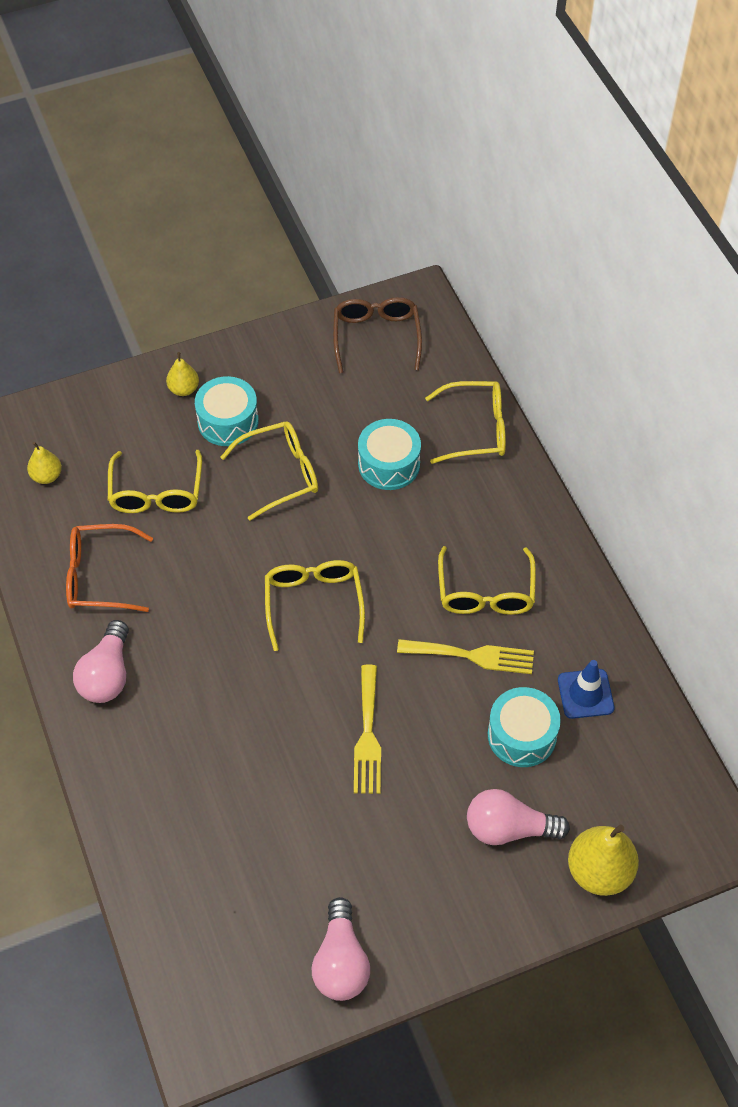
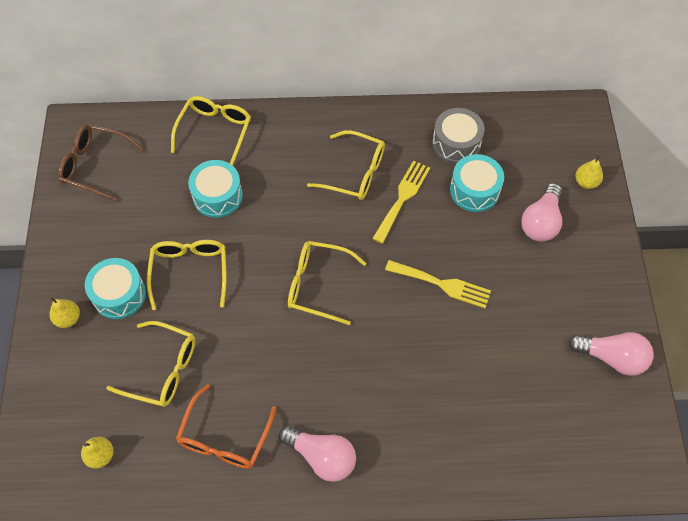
camera: 70 degrees left, 5 degrees up
blue traffic cone [558,660,614,719] -> grey drum [432,108,485,164]
yellow pear [568,824,639,896] -> yellow pear [575,155,603,189], size x0.57

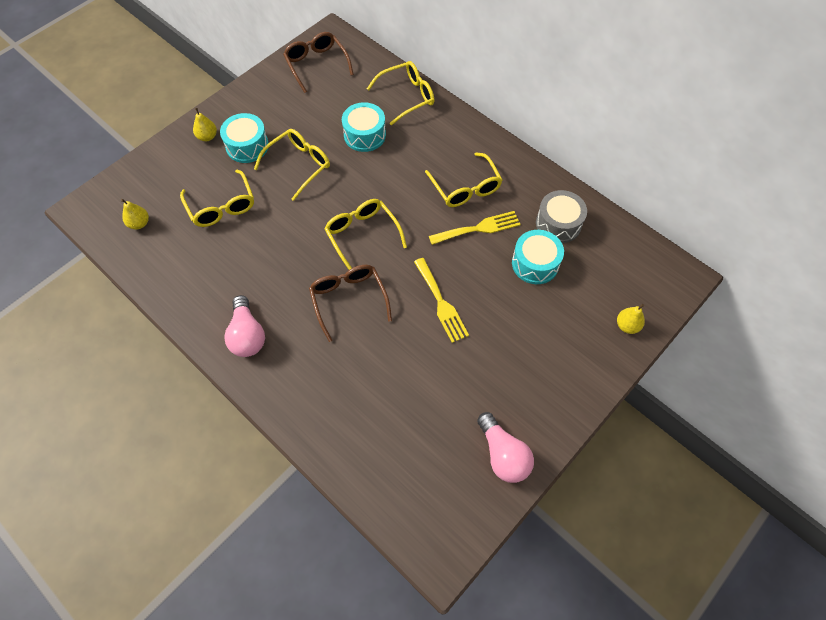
camera: 45 degrees right, 0 degrees up
orange glasses [176,384,276,469] -> none
pink light bulb [521,183,562,242] -> none
none -> brown glasses [309,265,392,342]

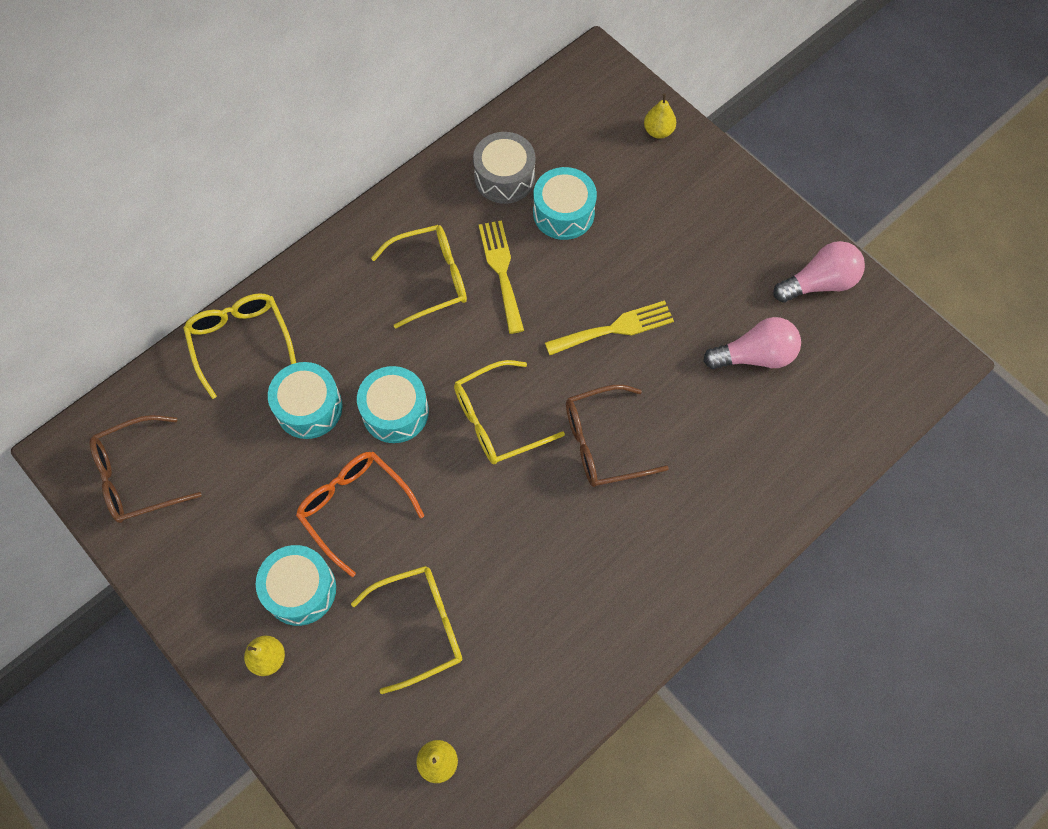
camera: 85 degrees left, 5 degrees up
pink light bulb [224,295,265,357] -> pink light bulb moved to [703,317,801,369]
yellow glasses [254,129,330,201] -> orange glasses [296,452,424,577]
none -> turquoise drum [357,366,429,443]

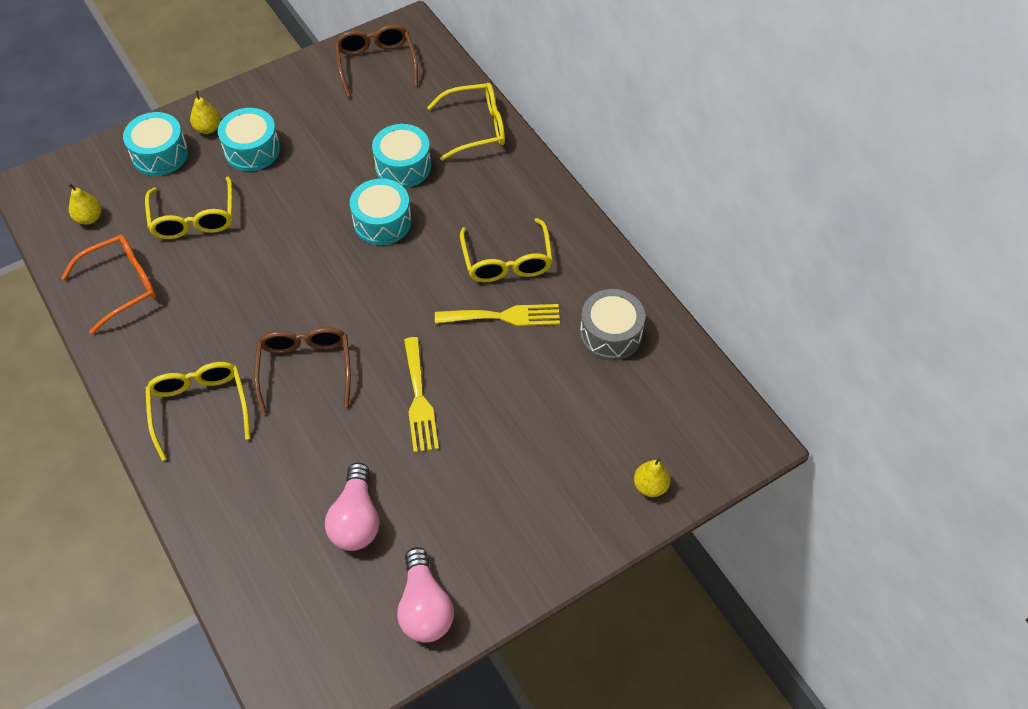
camera: 100 degrees right, 10 degrees down
orange glasses [296,452,424,577] -> orange glasses moved to [61,234,157,334]
yellow glasses [454,360,565,464] -> yellow glasses moved to [145,362,251,461]
turquoise drum [533,167,597,240] -> turquoise drum moved to [123,112,188,176]

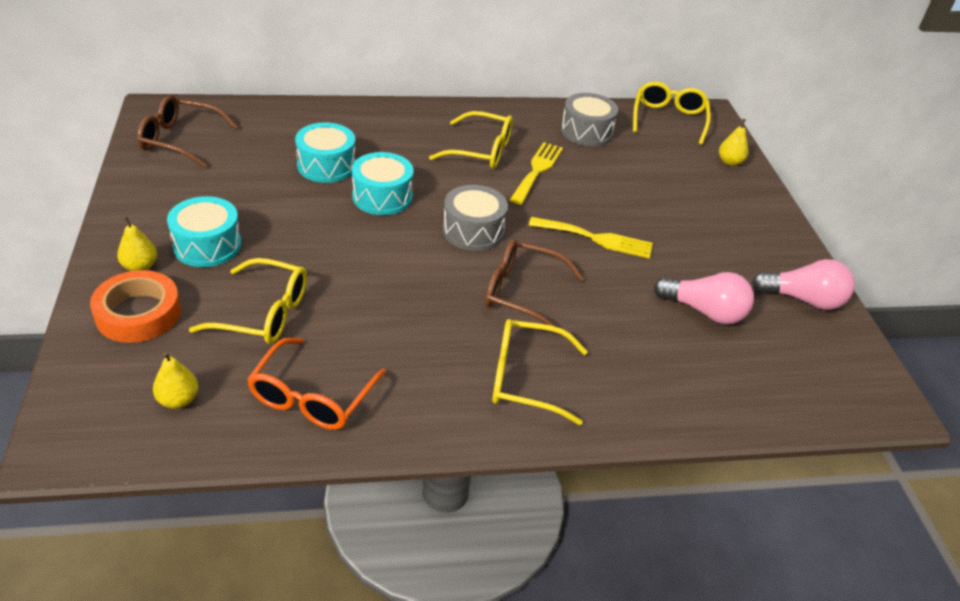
camera: 70 degrees left, 15 degrees down
orange glasses [61,234,157,334] -> orange glasses turned 150 degrees counterclockwise [247,338,386,430]
turquoise drum [123,112,188,176] -> orange tape [90,270,181,343]
yellow glasses [427,83,505,161] -> yellow glasses moved to [633,81,711,145]
none -> grey drum [443,185,508,251]

